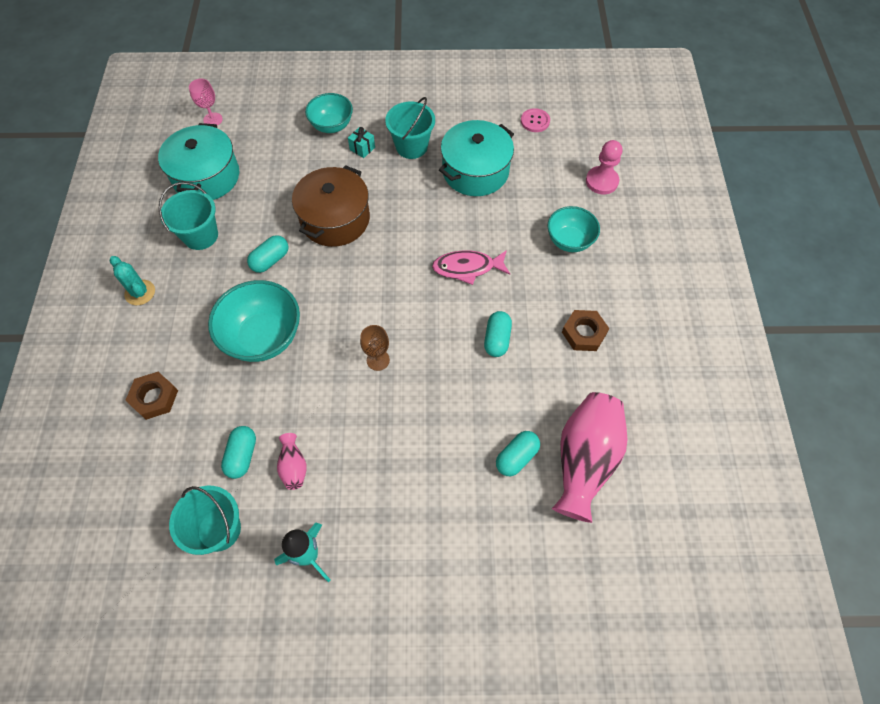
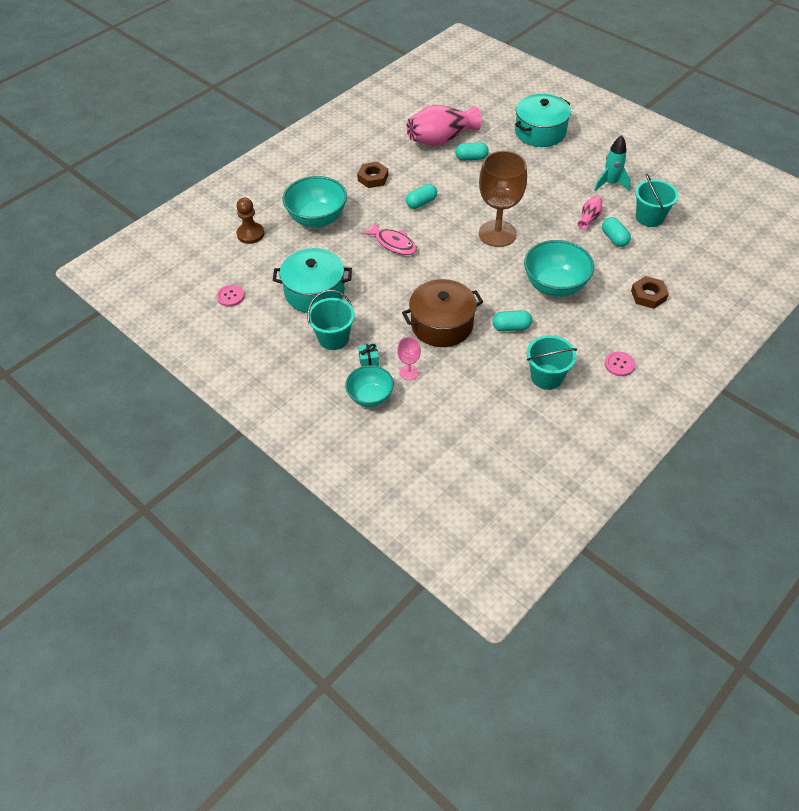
camera: 135 degrees left, 10 degrees down
turquoise cactus [109,256,155,305] -> pink button [604,351,635,376]
turquoise pot [158,123,239,200] -> turquoise pot moved to [515,94,571,147]
pink goblet [189,78,223,126] -> pink goblet moved to [397,337,421,380]
turquoise capsule [221,426,256,479] -> turquoise capsule turned 75 degrees counterclockwise [602,217,631,247]
brown goblet [360,325,390,371] -> brown goblet [479,151,527,247], size x2.25
turquoise bowl [547,206,600,252] -> turquoise bowl [283,176,347,227], size x1.57
pink pawn [586,140,622,194] -> brown pawn [236,198,264,244]

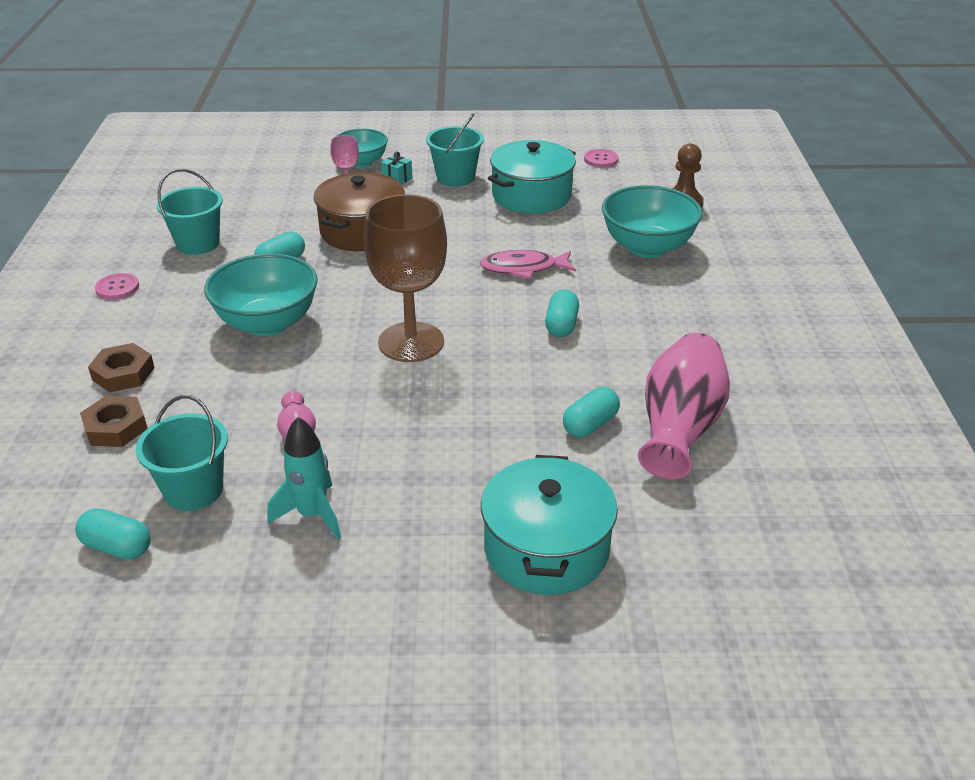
camera: 135 degrees right, 15 degrees down
brown nut [357,162,388,188] -> brown nut moved to [80,396,148,447]
turquoise capsule [602,217,631,247] -> turquoise capsule moved to [75,508,151,559]

